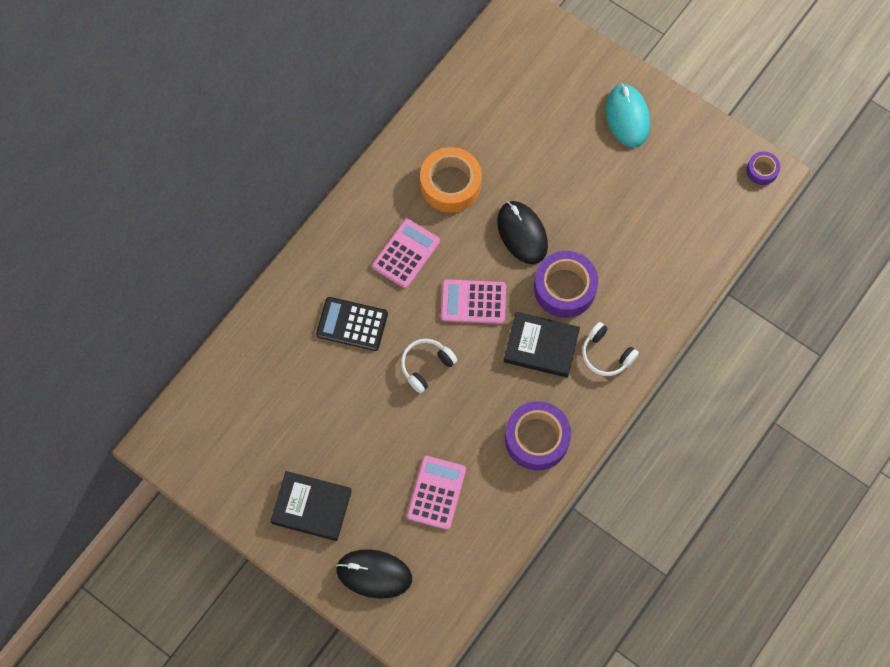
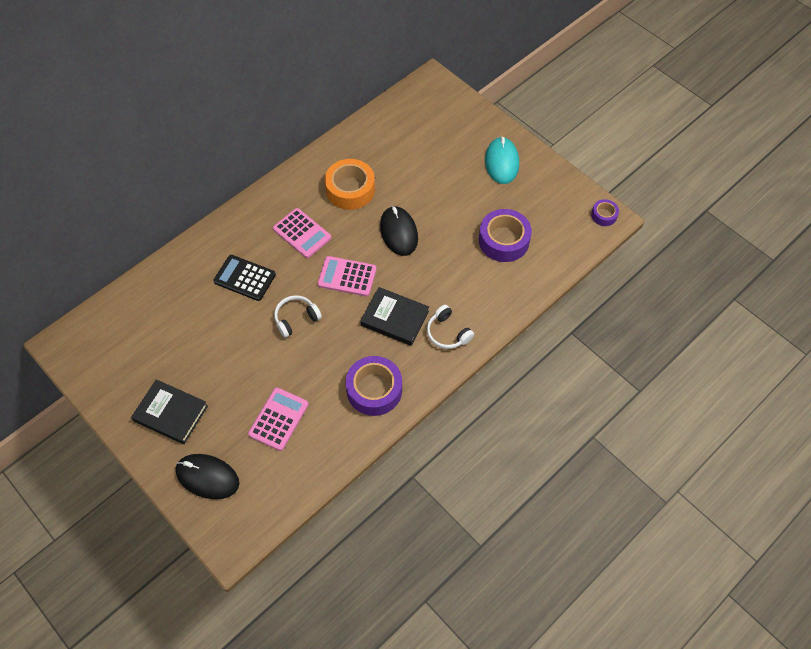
camera: 10 degrees right, 10 degrees down
pink calculator [372,219,440,288] -> pink calculator turned 90 degrees clockwise [273,208,331,258]
purple tape [534,251,598,318] -> purple tape moved to [479,209,532,262]

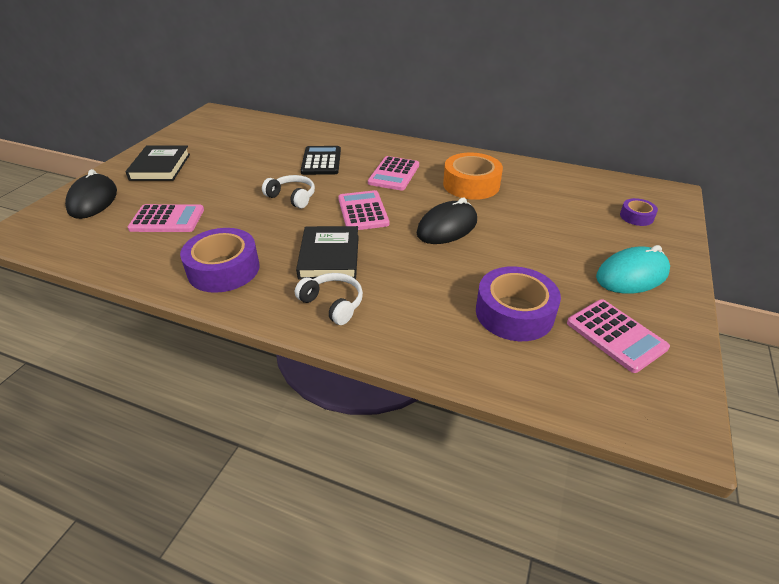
camera: 65 degrees right, 20 degrees down
white headphones [427,305,474,349] -> white headphones turned 105 degrees clockwise [295,273,363,325]
purple tape [591,199,619,226] -> purple tape moved to [620,198,658,226]
none -> pink calculator [567,299,670,373]

